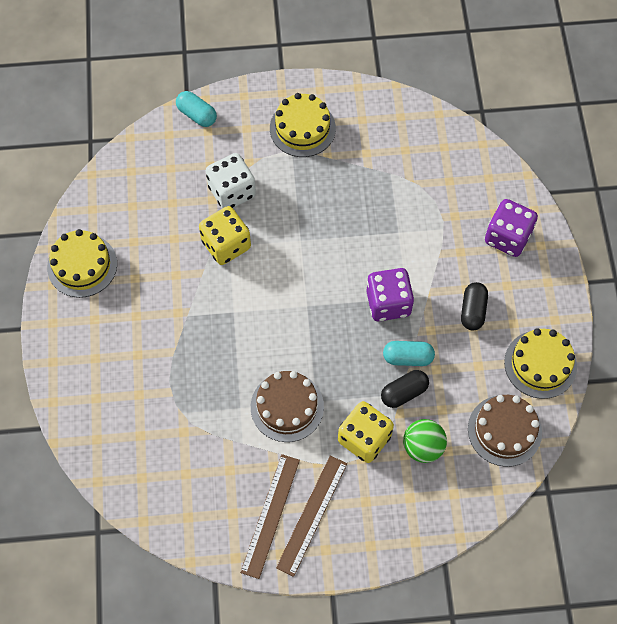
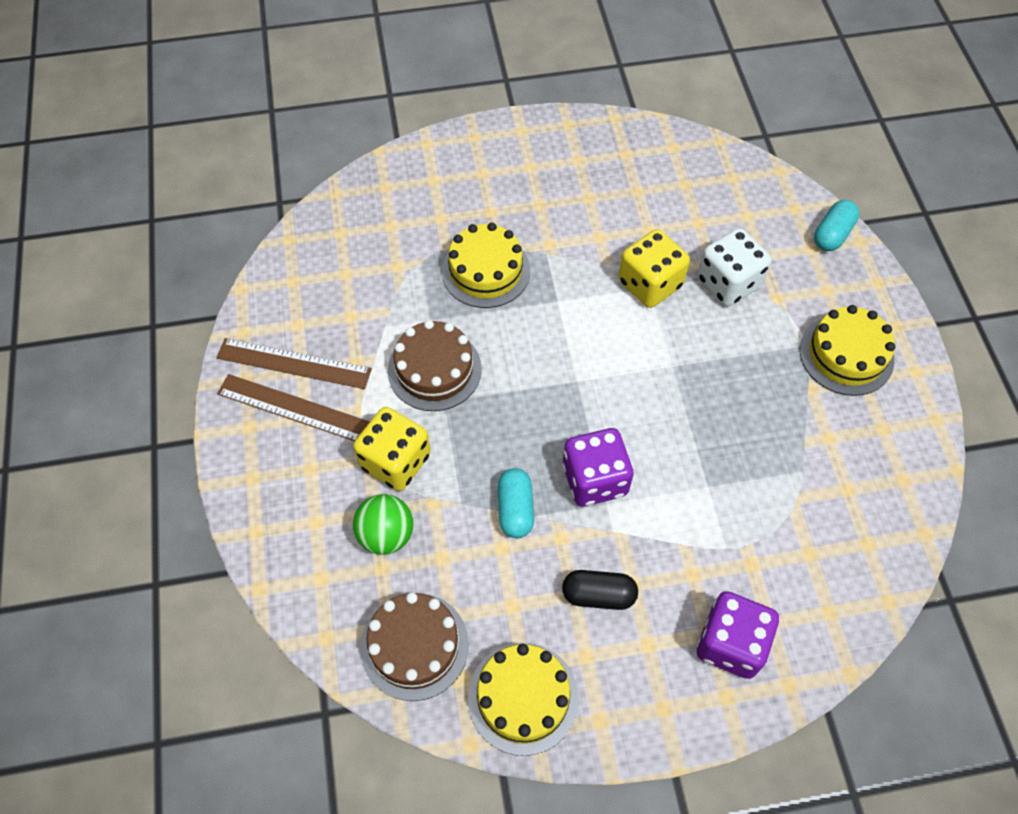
camera: 85 degrees right, 5 degrees down
yellow cake [47,229,117,298] -> yellow cake moved to [442,223,530,308]
black capsule [381,370,429,408] -> none

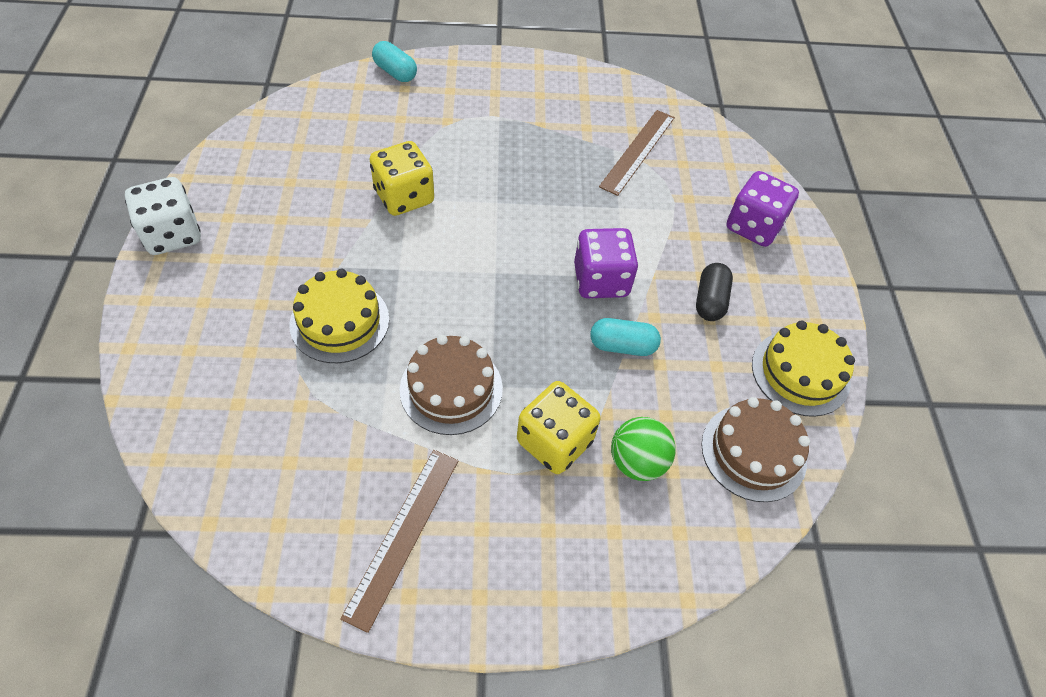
camera: 85 degrees left, 5 degrees down
brown ruler [217,374,370,441] -> brown ruler moved to [599,110,675,196]
white dice [697,228,771,306] -> white dice moved to [125,177,201,255]
yellow cake [800,305,895,396] -> none

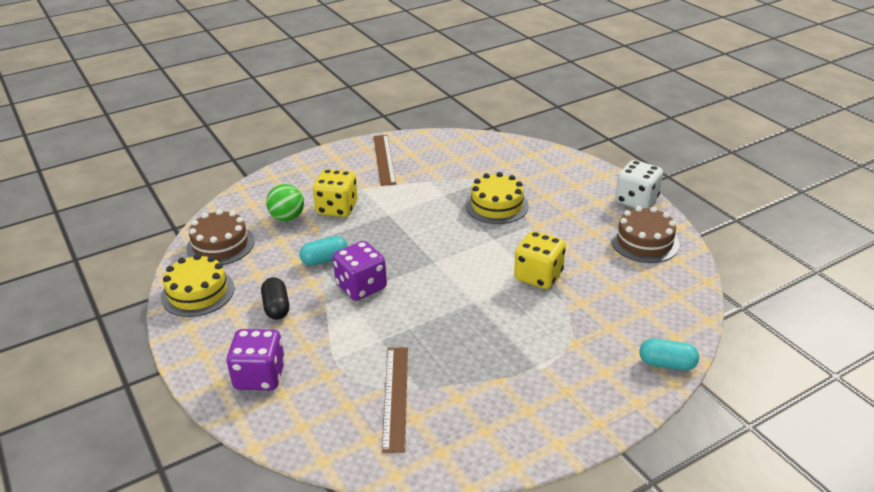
camera: 155 degrees right, 20 degrees down
brown cake [400,335,503,435] -> brown cake moved to [610,206,680,263]

